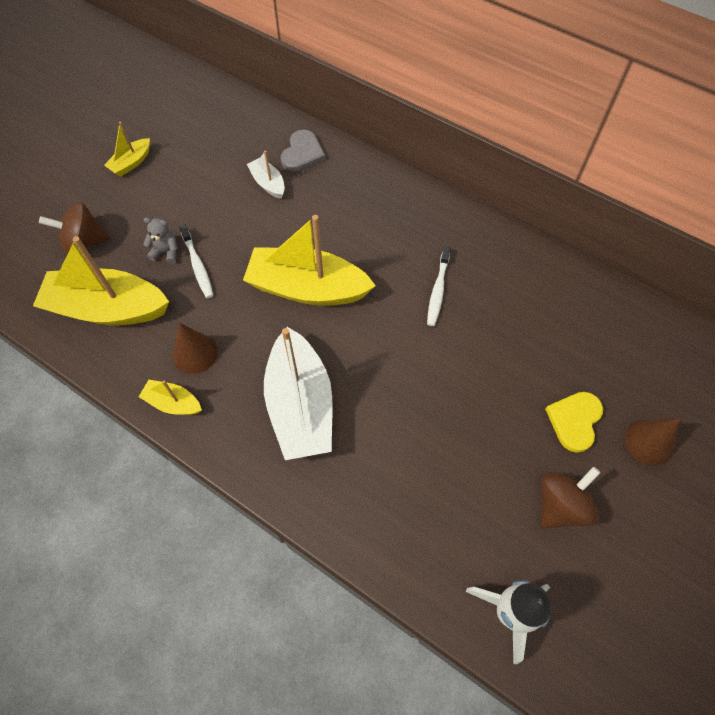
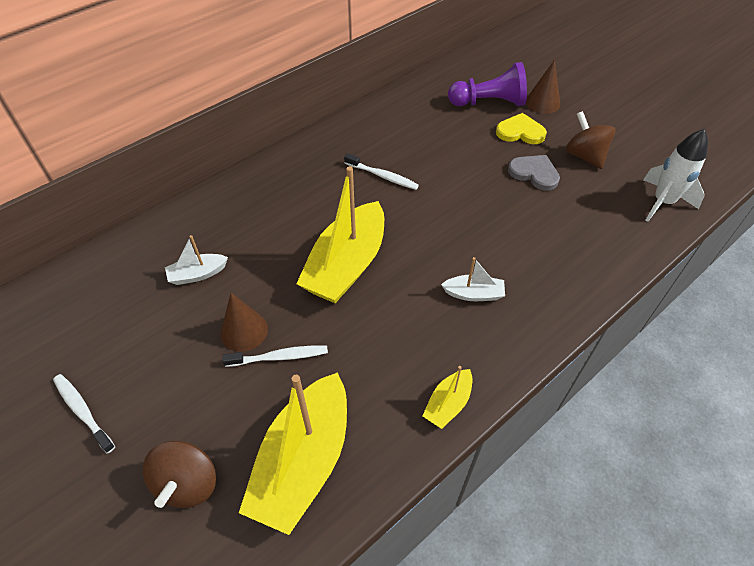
camera: 75 degrees left, 10 degrees down
yellow boat [104,122,150,177] -> white toothbrush [53,374,115,453]
grey teddy bear [143,218,178,264] -> none
brown cone [173,323,218,374] -> brown cone moved to [221,293,268,352]
white boat [264,327,332,460] -> white boat [441,257,505,301], size x0.47
grey heart [280,130,326,172] -> grey heart moved to [508,155,560,190]
yellow heart [545,392,603,453] -> yellow heart turned 150 degrees clockwise [496,113,547,144]
none -> purple pawn [448,62,527,106]

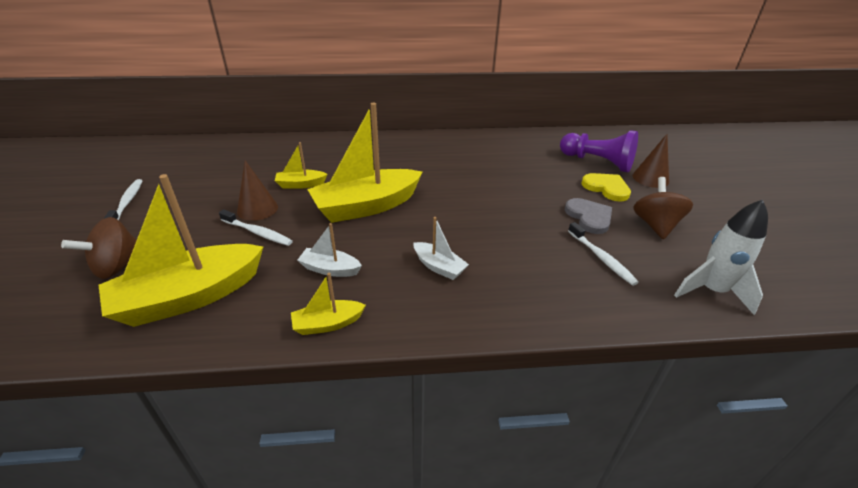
camera: 35 degrees right, 15 degrees down
white boat [165,235,228,285] -> white boat moved to [297,223,362,277]
white toothbrush [344,153,419,190] -> white toothbrush moved to [568,222,639,286]
none -> yellow boat [275,142,327,189]

